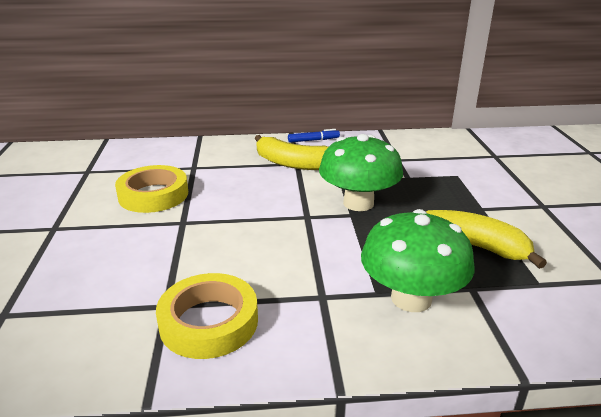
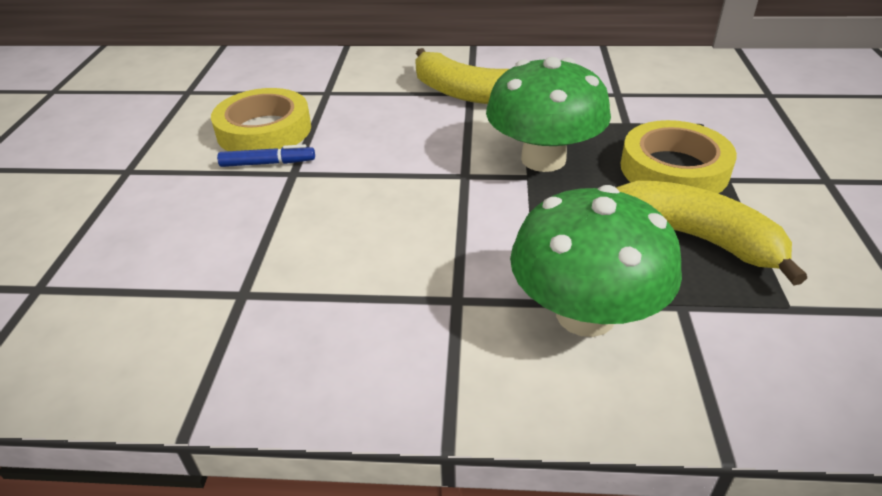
camera: 10 degrees right, 10 degrees up
yellow tape [156,273,258,359] -> yellow tape moved to [621,120,737,194]
blue marker [288,129,340,143] -> blue marker moved to [217,144,315,167]

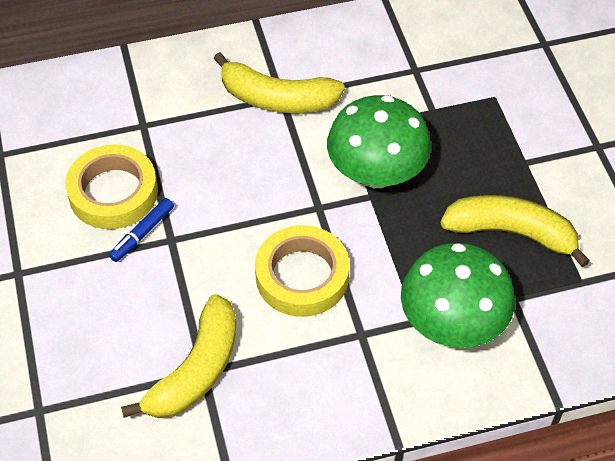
camera: 20 degrees left, 15 degrees up
blue marker [217,144,315,167] -> blue marker turned 150 degrees clockwise [109,198,174,262]
yellow tape [621,120,737,194] -> yellow tape moved to [255,225,349,317]
none -> yellow banana [121,294,236,418]

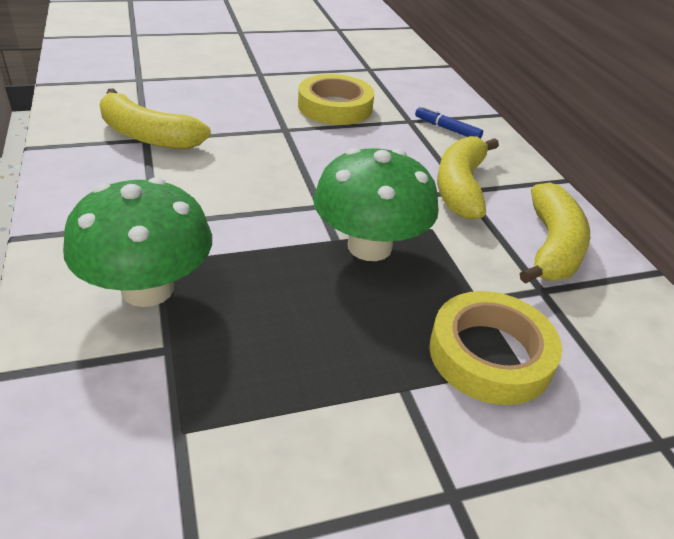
camera: 85 degrees right, 15 degrees down
blue marker [109,198,174,262] -> blue marker moved to [415,106,483,139]
yellow tape [255,225,349,317] -> yellow tape moved to [429,291,562,405]
yellow banana [440,195,590,267] -> yellow banana moved to [520,183,590,284]

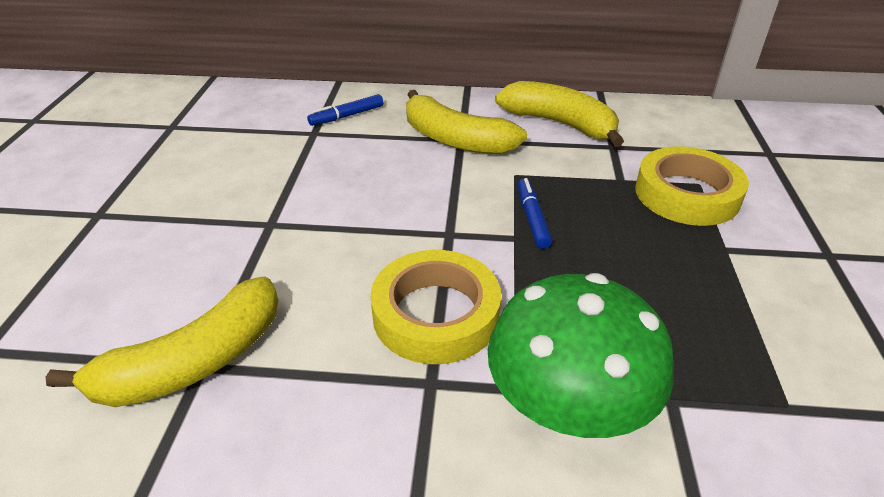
camera: 65 degrees left, 0 degrees up
yellow tape [298,74,374,125] -> yellow tape moved to [370,250,501,364]
green mushroom [314,147,439,261] -> blue marker [518,178,552,249]

